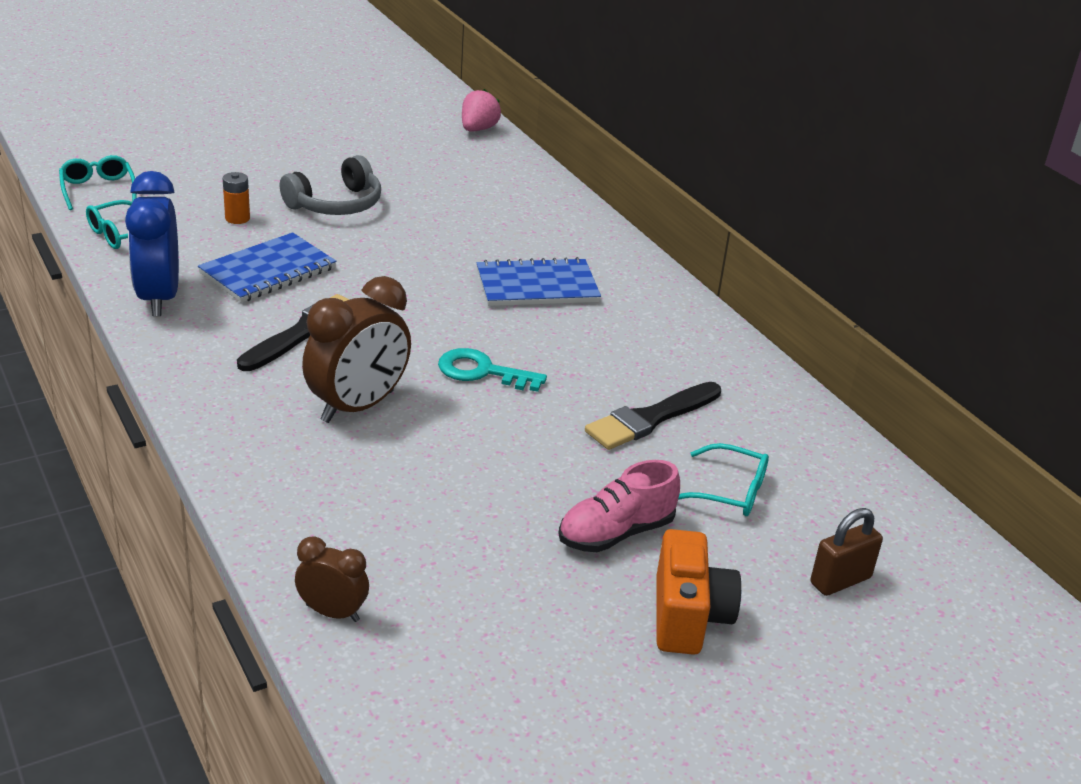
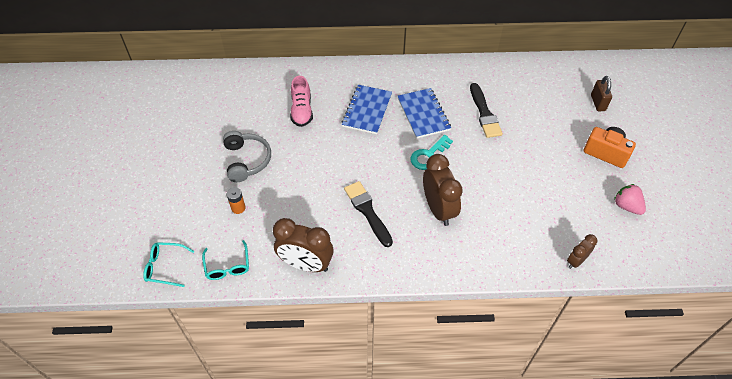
camera: 60 degrees left, 20 degrees up
blue clock [125,171,179,316] -> brown clock [273,218,334,272]
blue notebook [198,232,336,303] -> blue notebook moved to [398,88,451,138]
pink strawberry [462,89,501,132] -> pink strawberry moved to [614,184,646,215]
pink shoe [558,460,680,552] -> pink shoe moved to [290,76,313,127]
turquoise glasses [678,443,769,516] -> none

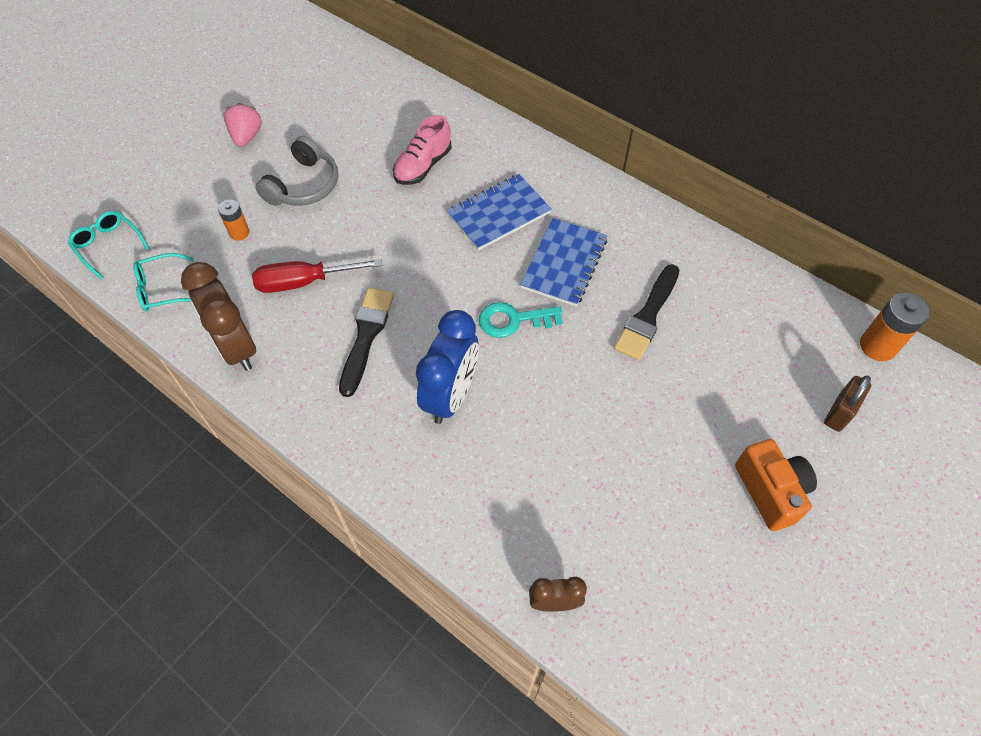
camera: 40 degrees right, 5 degrees up
turquoise glasses [202,240,249,280] -> turquoise glasses turned 45 degrees clockwise [133,253,194,311]
brown clock [423,154,463,226] -> blue clock [416,310,479,424]
pink strawberry [614,184,646,215] -> pink strawberry moved to [224,103,262,147]
none -> red screwdriver [252,259,382,293]
none -> orange battery [860,292,930,361]

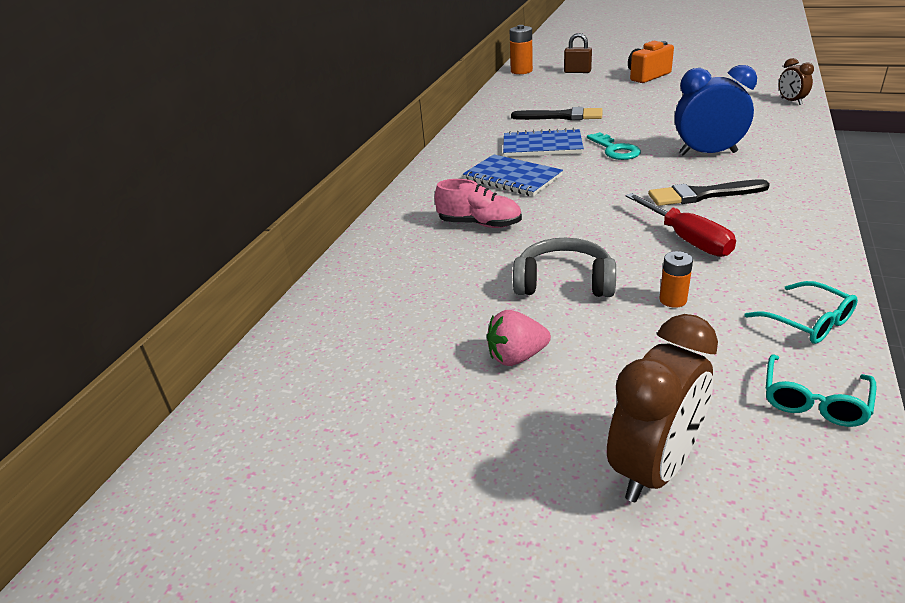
camera: 105 degrees left, 25 degrees down
brown clock [181,262,256,371] -> brown clock moved to [607,314,718,502]

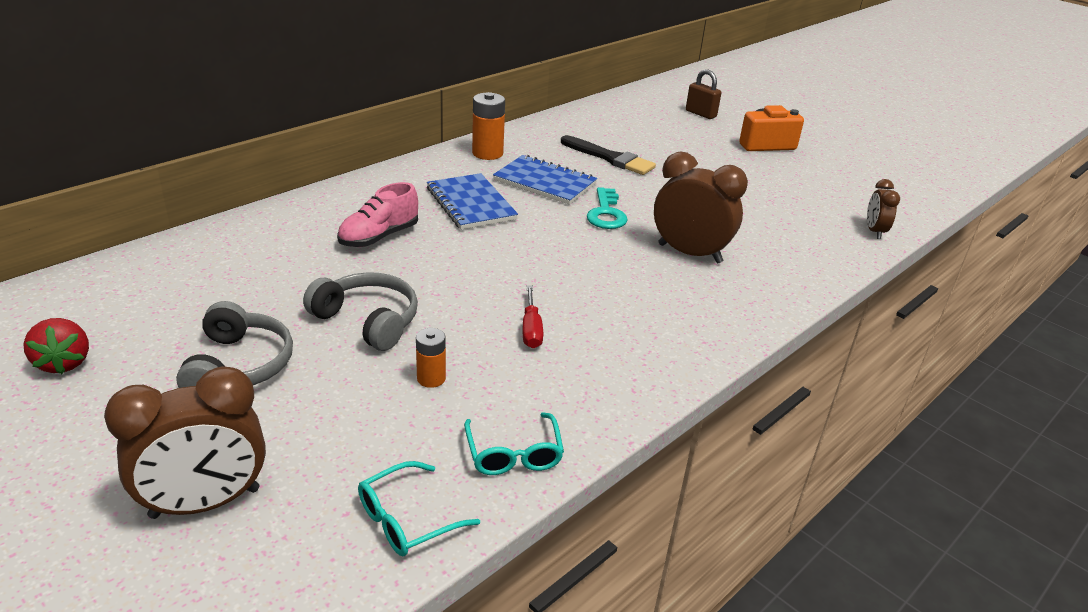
camera: 20 degrees right, 0 degrees up
pink shoe [435,179,522,228] -> pink shoe turned 90 degrees clockwise [337,182,418,247]
pink strawberry [487,310,551,366] -> grey headphones [176,301,293,388]
orange battery [510,25,533,74] -> orange battery moved to [472,92,505,160]
red screwdriver [626,193,736,257] -> red screwdriver [522,286,543,348], size x0.63
black brush [648,179,770,206] -> none
blue clock [675,65,757,156] -> brown clock [654,152,748,263]
none -> red strawberry [23,318,89,374]

